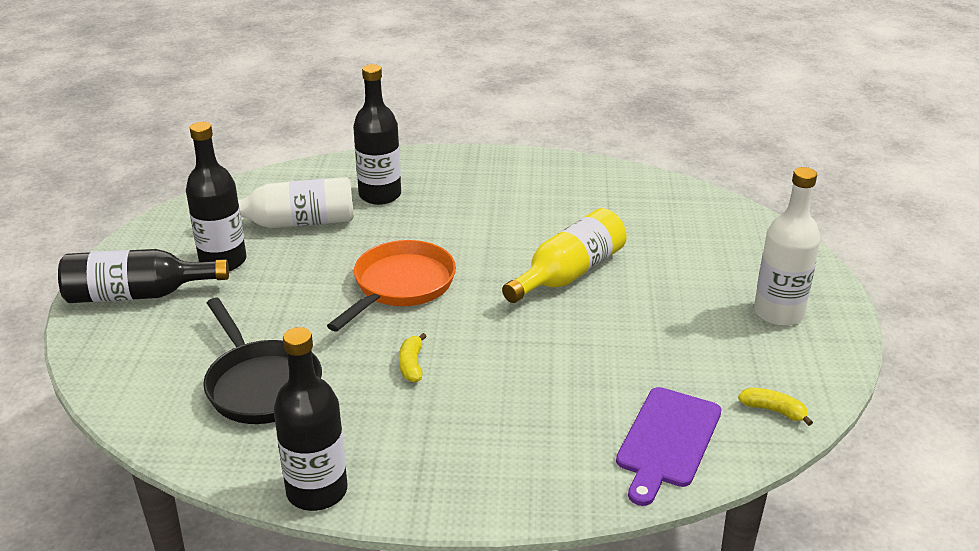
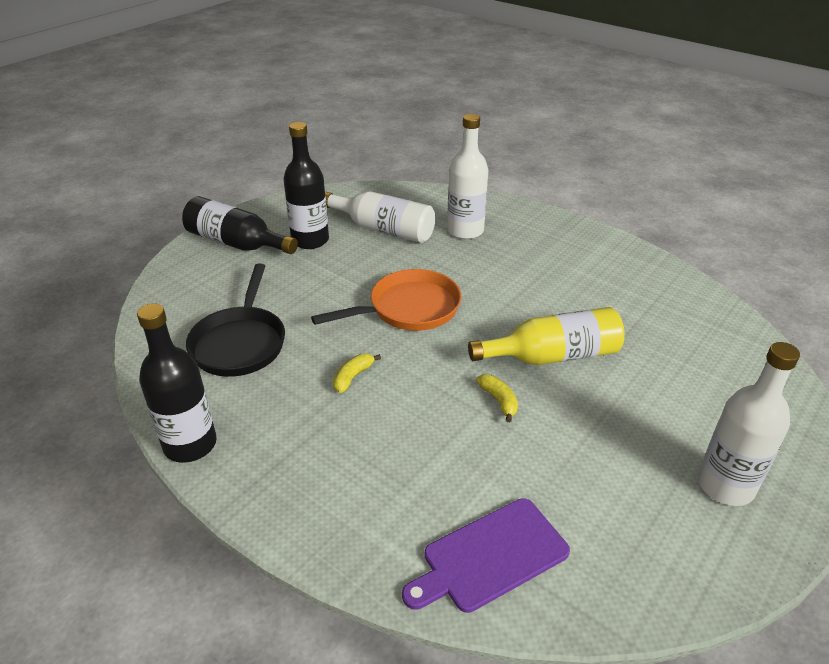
camera: 35 degrees right, 5 degrees up
black bottle [353,64,401,205] -> white bottle [447,114,488,239]
yellow banana [738,388,813,426] -> yellow banana moved to [476,374,518,422]

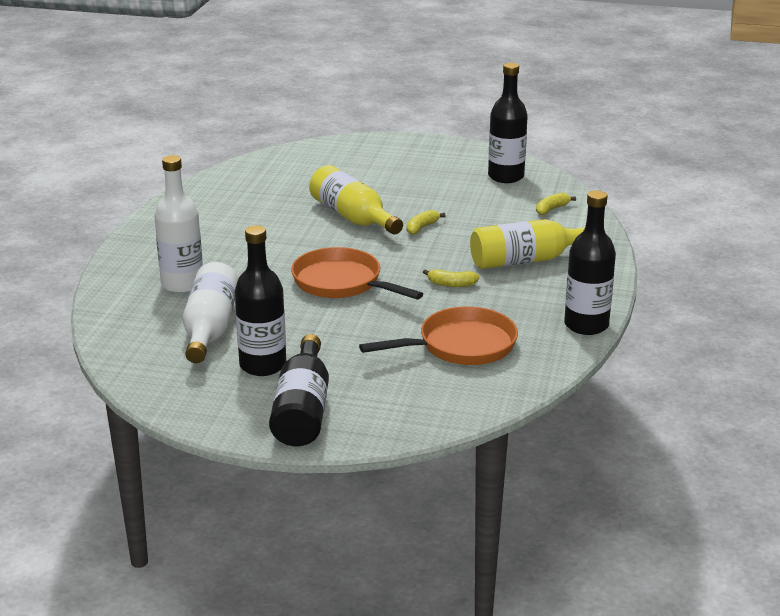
camera: 115 degrees left, 10 degrees down
black pan [186,263,285,377] -> orange pan [359,306,518,365]
purple cutting board [402,498,570,613] -> yellow banana [536,192,576,215]
white bottle [698,342,800,506] -> none
none -> yellow bottle [470,219,585,269]
none -> black bottle [488,63,528,183]

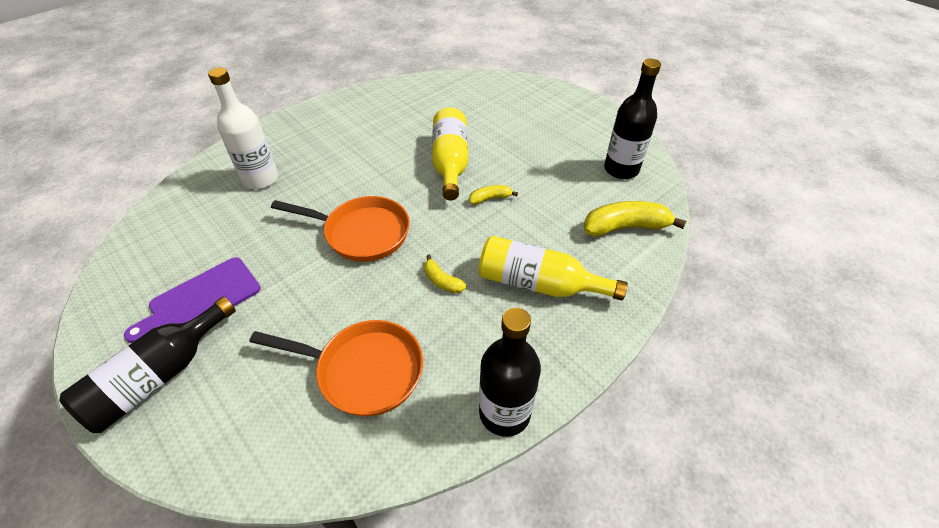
camera: 35 degrees right, 20 degrees up
white bottle [183,262,238,363] -> none
black bottle [235,225,286,376] -> purple cutting board [124,257,261,343]
orange pan [291,247,423,299] -> orange pan turned 120 degrees clockwise [271,196,410,262]
yellow banana [536,192,576,215] -> yellow banana [584,201,686,237], size x1.91

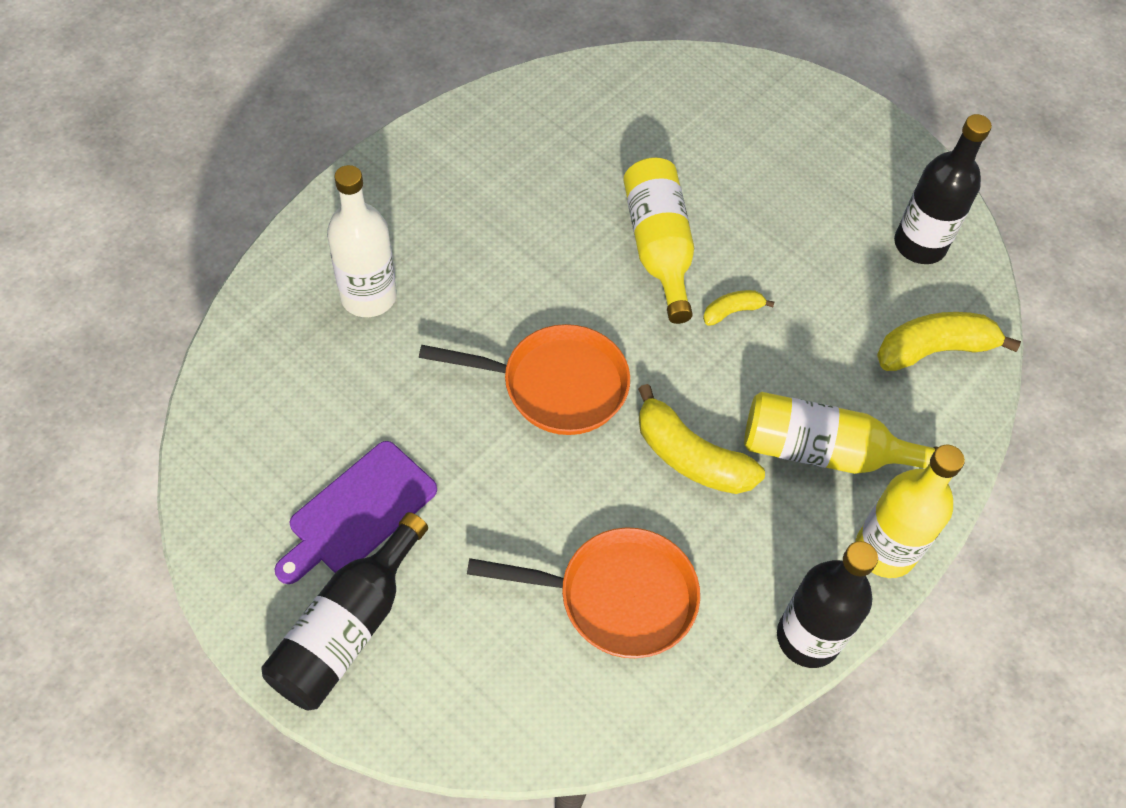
camera: 10 degrees left, 10 degrees up
yellow banana [424,255,466,293] -> yellow banana [638,384,765,494], size x1.91
none -> yellow bottle [855,445,965,578]

